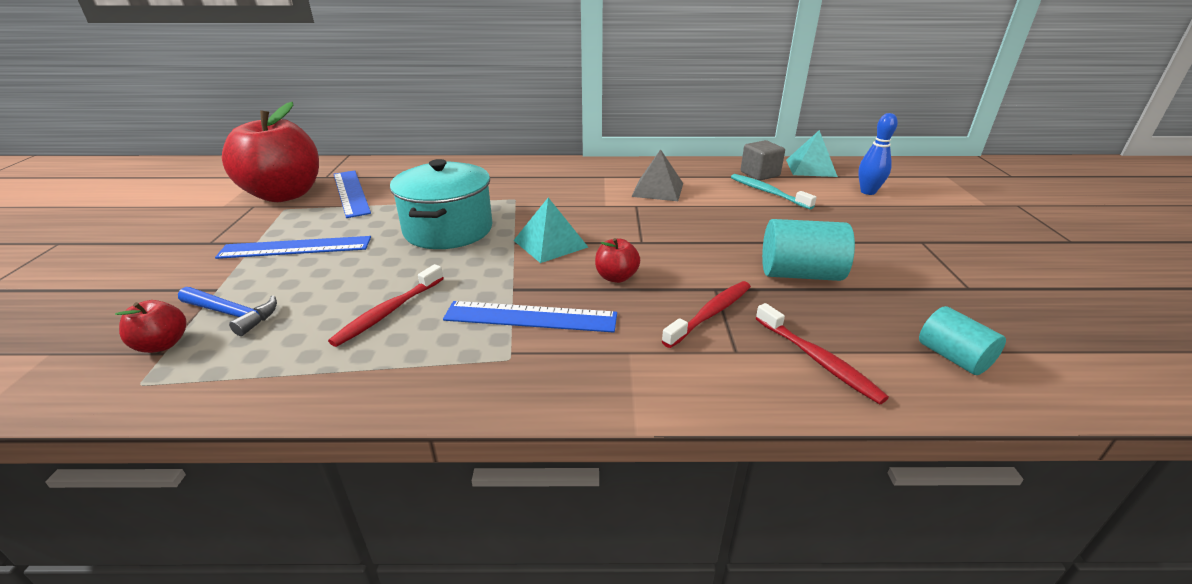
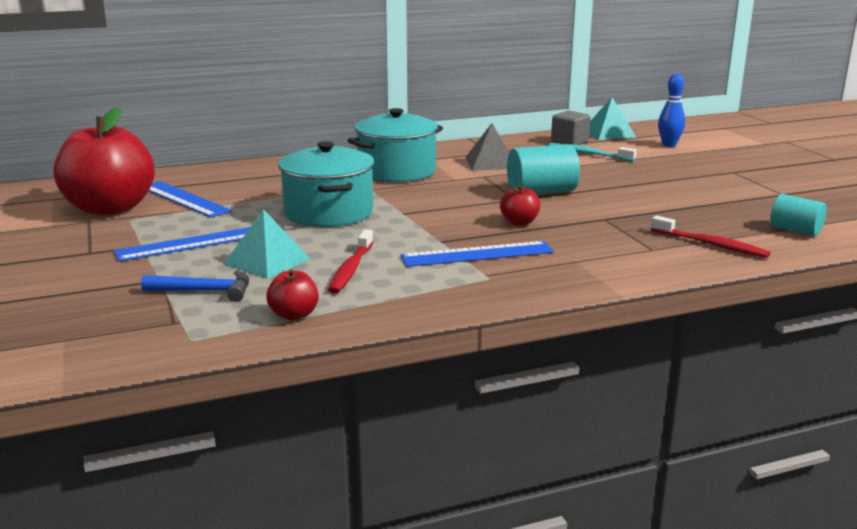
camera: 20 degrees left, 10 degrees down
red apple [115,300,187,353] -> red apple moved to [266,269,319,320]
turquoise pyramid [513,198,588,263] -> turquoise pyramid moved to [224,209,310,279]
red toothbrush [662,281,751,348] -> none
turquoise cylinder [762,219,855,281] -> turquoise cylinder moved to [507,144,580,194]
none -> turquoise pot [348,108,443,182]

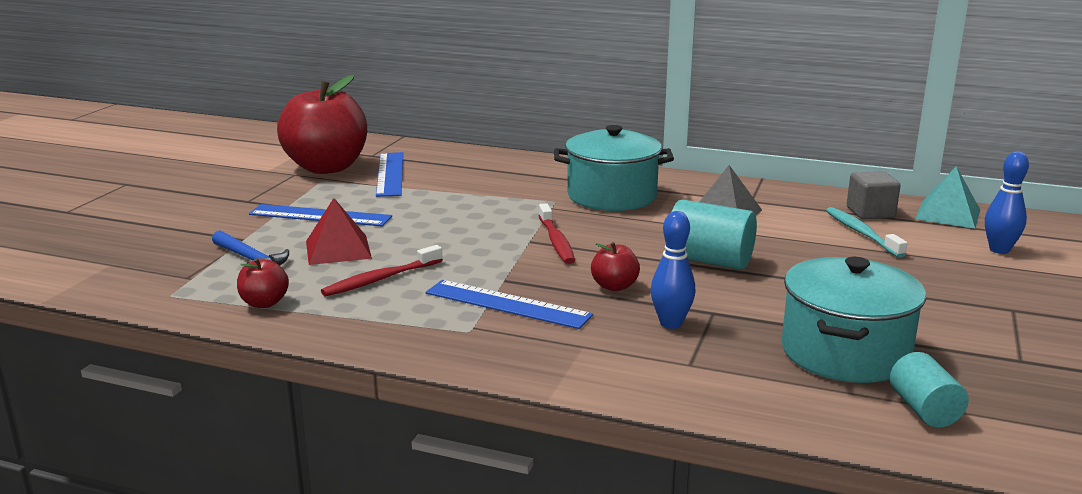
camera: 40 degrees right, 0 degrees up
turquoise pyramid [224,209,310,279] -> red pyramid [306,198,372,265]
turquoise pot [278,141,375,227] -> turquoise pot moved to [782,257,926,383]
red toothbrush [651,216,771,258] -> red toothbrush moved to [538,203,575,264]
none -> blue bowling pin [651,211,695,329]

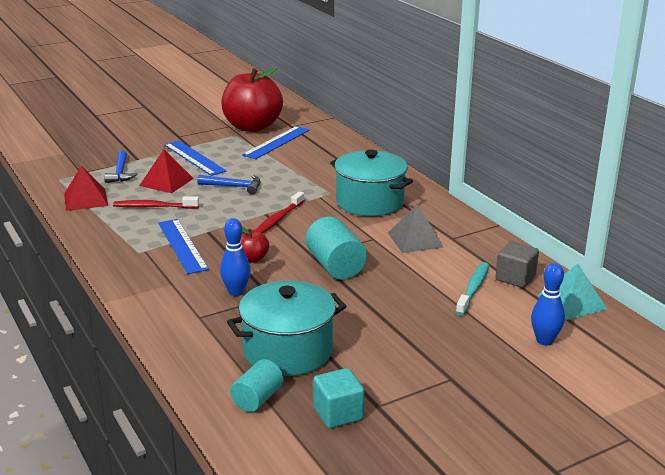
camera: 40 degrees right, 5 degrees up
red apple [237,258,289,308] -> red pyramid [64,166,108,211]
none -> blue hammer [197,175,261,195]
none -> turquoise cube [313,368,364,428]

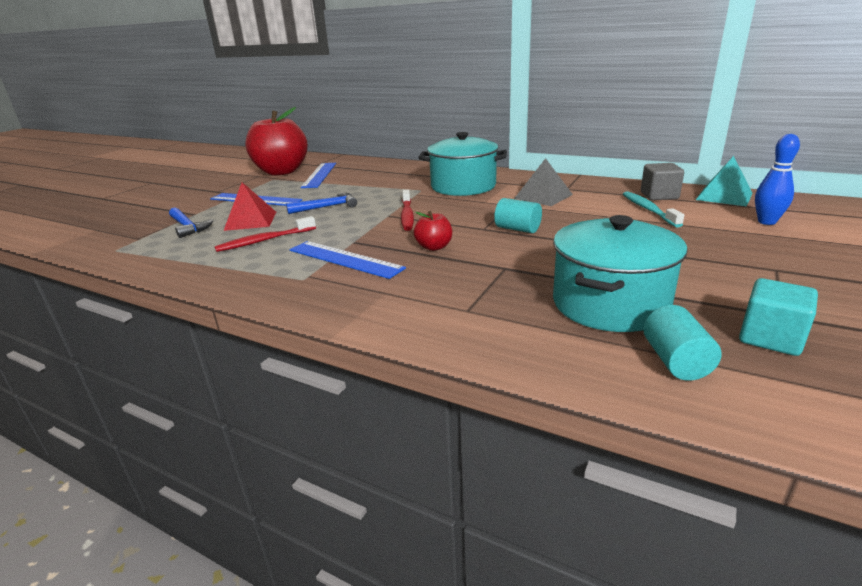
camera: 30 degrees left, 0 degrees up
red pyramid [64,166,108,211] -> none
blue bowling pin [220,218,251,296] -> none
turquoise cylinder [306,217,367,280] -> turquoise cylinder [494,198,542,233], size x0.64

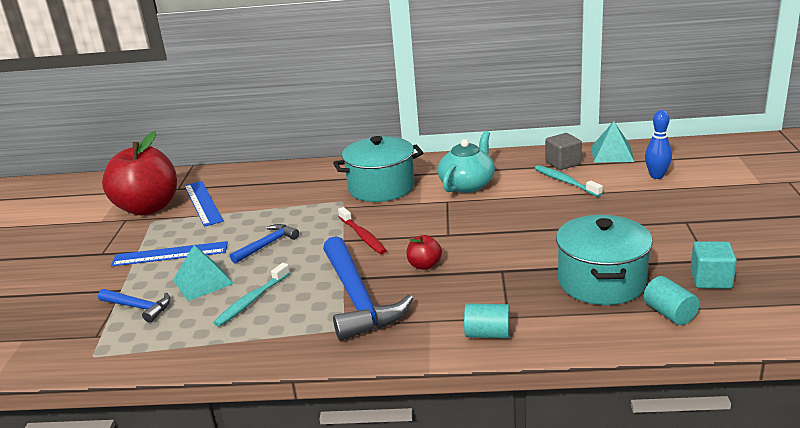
camera: 25 degrees left, 0 degrees up
red toothbrush [214,216,316,252] -> turquoise toothbrush [213,263,290,327]
red pyramid [223,182,276,231] -> turquoise pyramid [173,245,234,301]
blue ruler [289,241,406,279] -> blue hammer [323,236,413,341]
turquoise cylinder [494,198,542,233] -> turquoise cylinder moved to [464,303,510,338]
grey pyramid [514,158,573,206] -> turquoise teapot [438,131,495,193]

